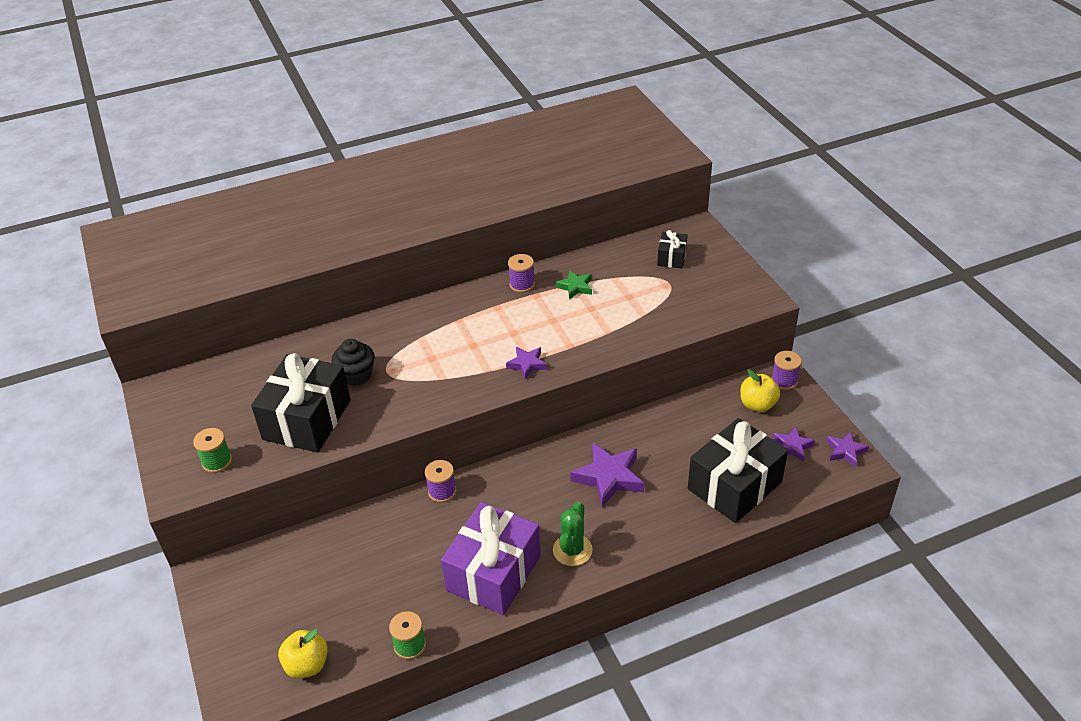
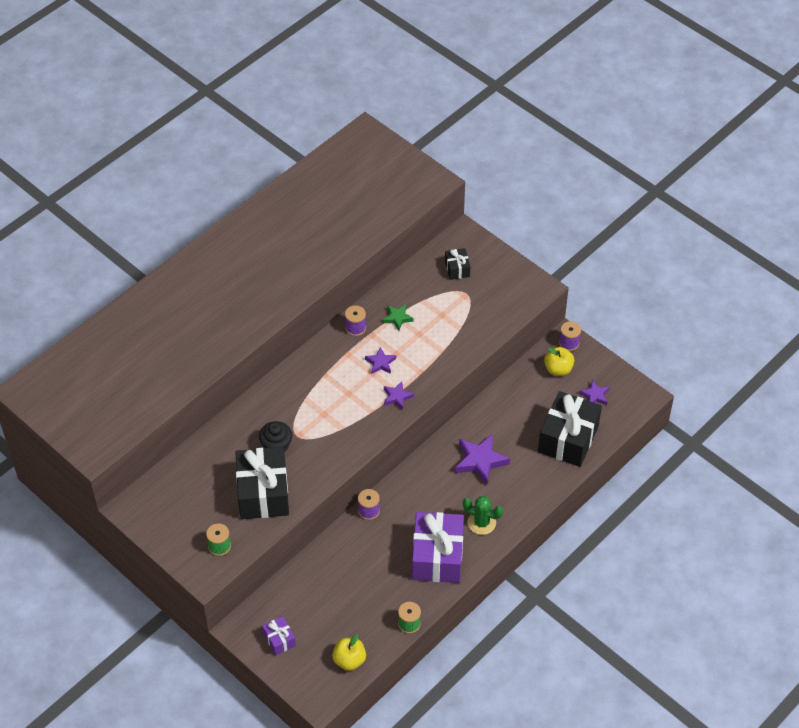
camera: 25 degrees left, 10 degrees up
green cactus [553,502,593,566] -> green cactus turned 60 degrees counterclockwise [463,496,503,535]
purple star [826,431,869,467] -> purple star moved to [365,347,396,374]
none -> purple gift [262,616,296,656]

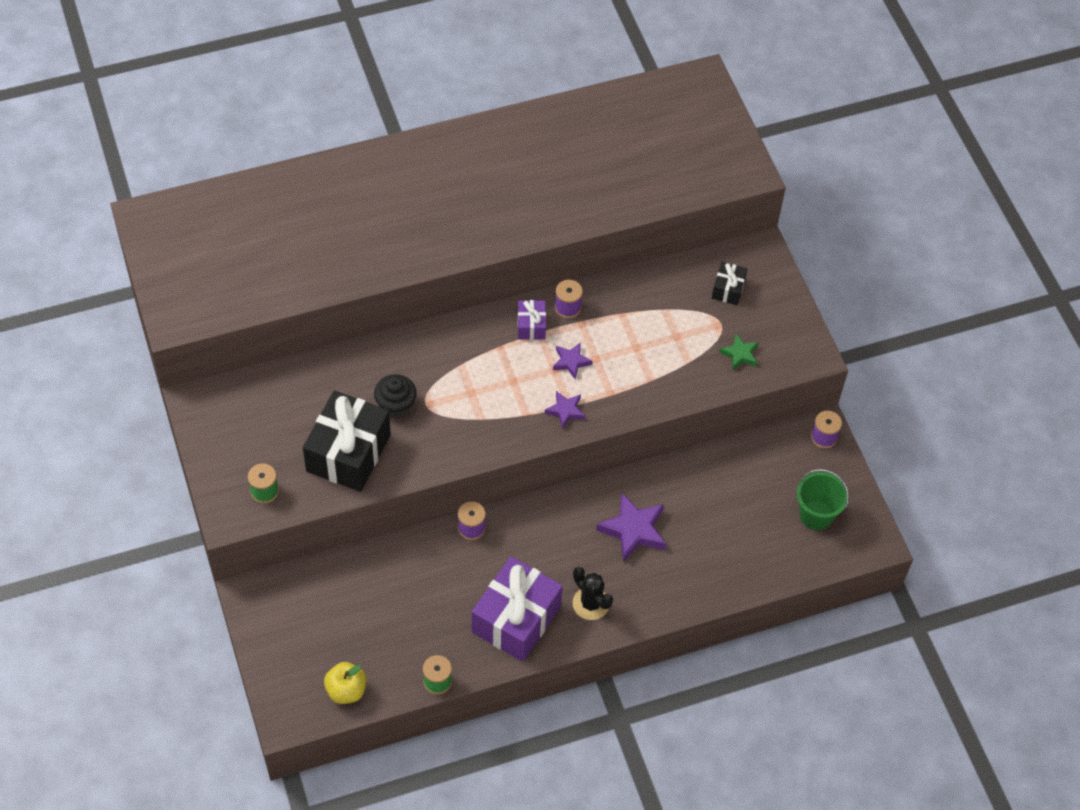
camera: 25 degrees right, 5 degrees up
purple gift [262,616,296,656] -> purple gift moved to [517,300,546,340]
green star [383,305,414,331] -> green star moved to [719,334,758,370]
green cactus [463,496,503,535] -> black cactus [573,567,613,620]
black gift [538,391,602,467] -> none
yellow apple [544,347,574,376] -> none
purple star [579,380,609,405] -> green bucket [797,469,849,530]

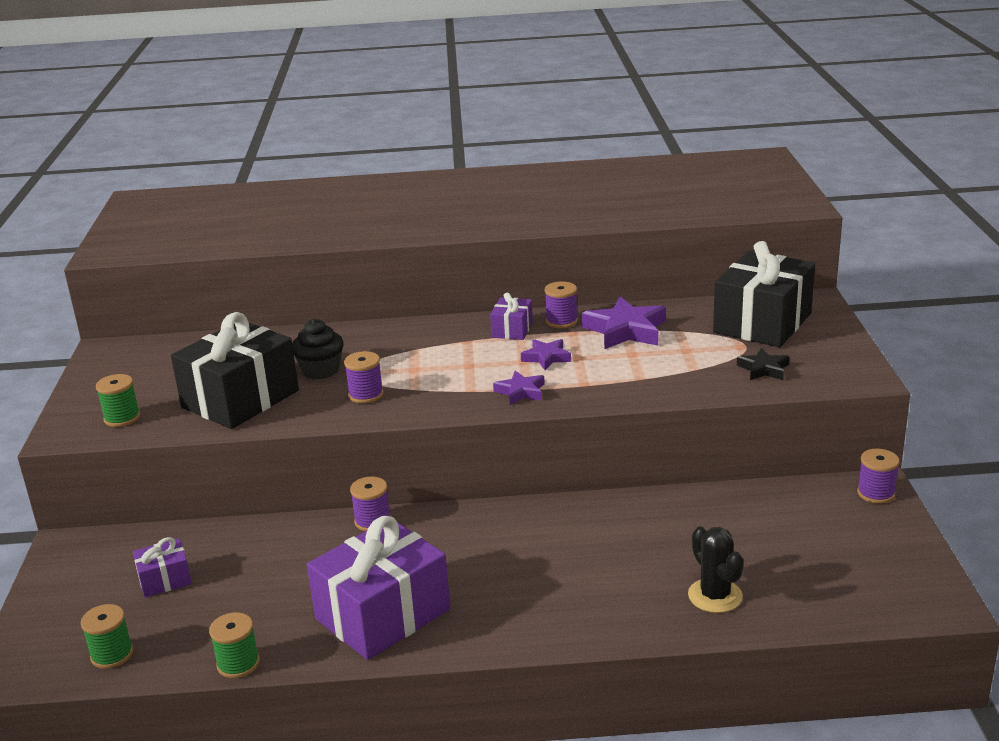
camera: 20 degrees right, 30 degrees down
yellow apple [324,662,367,704] -> green spool [81,604,133,669]
black cactus [573,567,613,620] -> black cactus moved to [688,527,744,613]
purple star [596,493,666,562] -> purple star moved to [582,297,666,349]
black gift [712,262,747,305] -> black gift [713,241,815,347], size x2.13
green star [719,334,758,370] -> black star [737,348,790,380]
green bucket [797,469,849,530] -> none
none -> purple gift [133,537,192,597]
none -> purple spool [344,351,384,403]

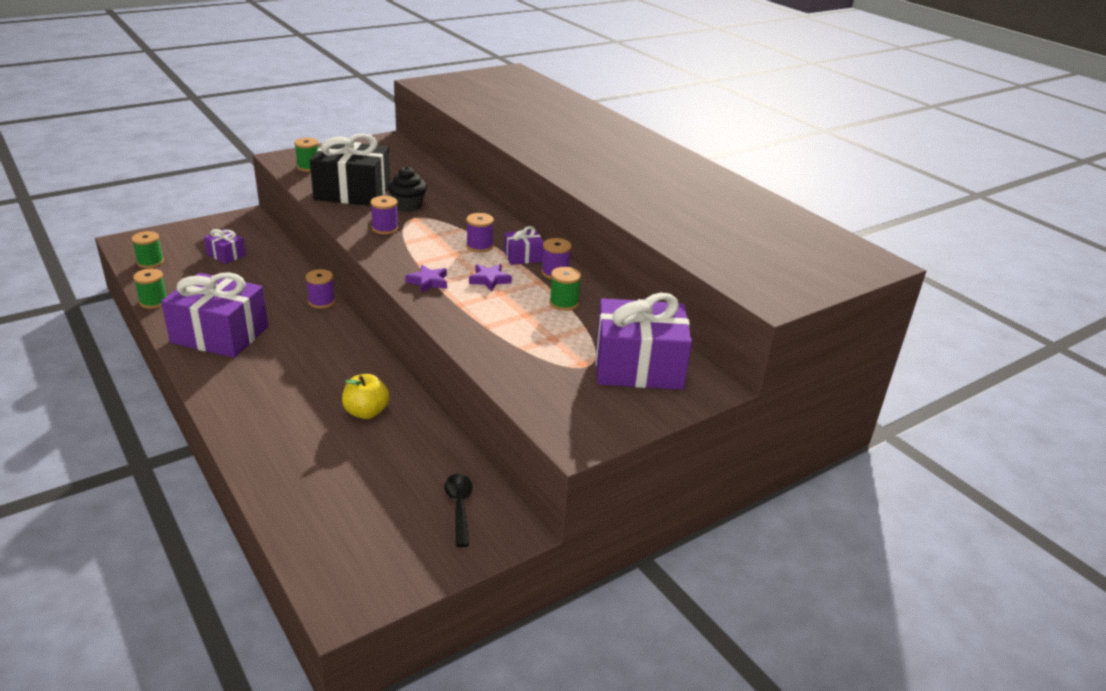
camera: 55 degrees right, 5 degrees up
purple star [582,297,666,349] -> green spool [549,267,581,311]
black cactus [688,527,744,613] -> none
black gift [713,241,815,347] -> purple gift [596,293,692,390]
black star [737,348,790,380] -> none
purple spool [857,449,900,504] -> purple spool moved to [466,213,494,253]
none -> yellow apple [342,374,389,419]
none -> black spoon [445,474,473,547]

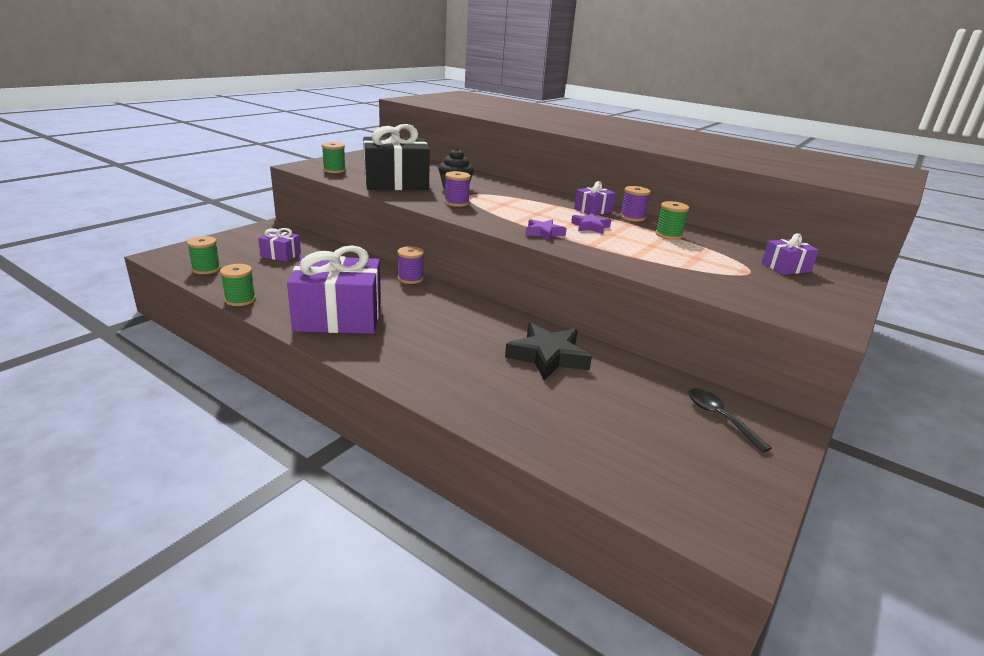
camera: 20 degrees left, 5 degrees down
yellow apple [342,374,389,419] -> black star [505,323,592,380]
purple spool [466,213,494,253] -> none
purple gift [596,293,692,390] -> purple gift [761,233,819,275], size x0.47

